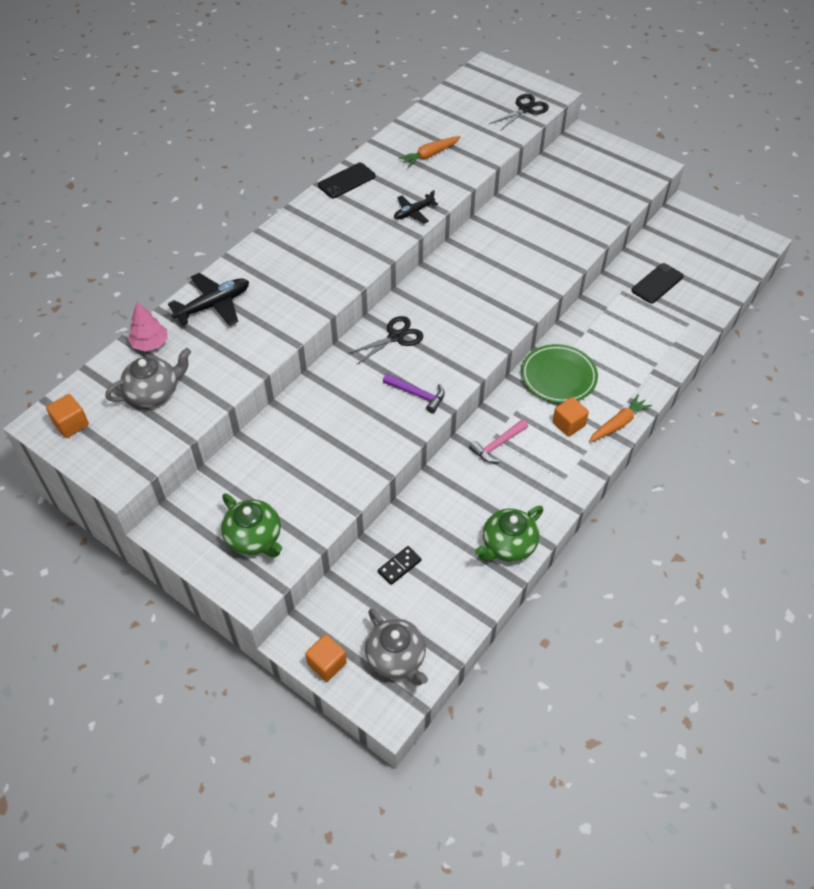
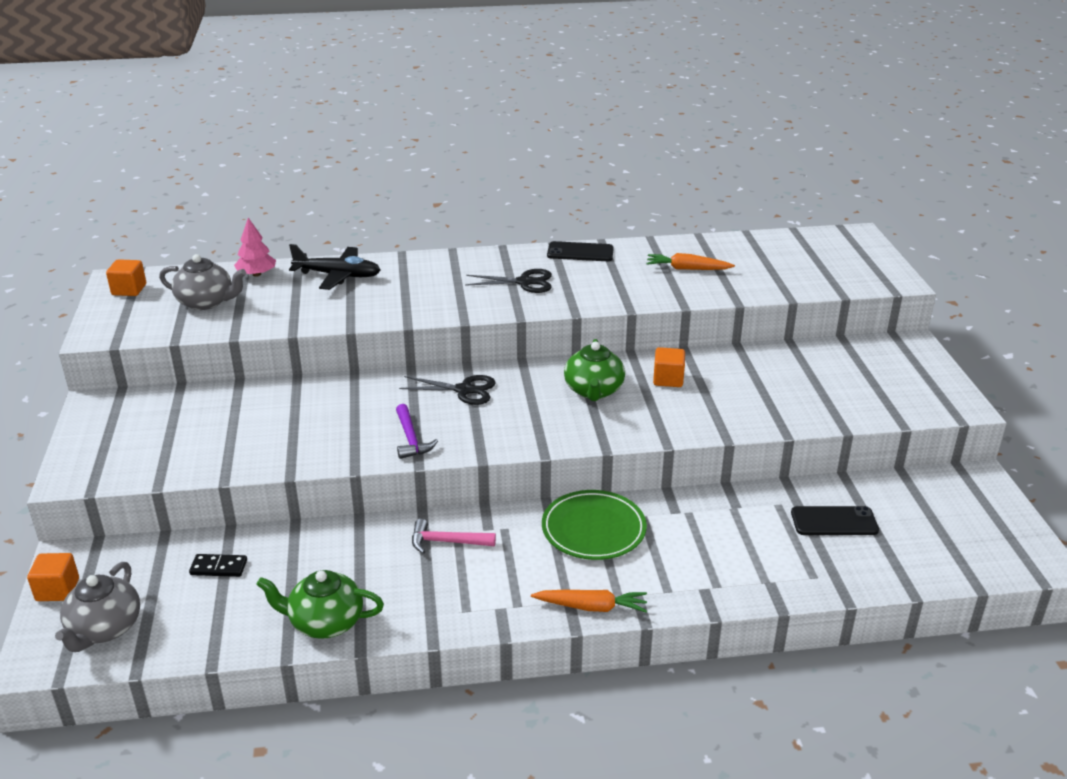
camera: 45 degrees right, 20 degrees down
green teapot [221,493,282,557] -> green teapot moved to [564,339,625,401]
black plane [394,190,438,224] -> none
black scissors [490,94,549,131] -> black scissors moved to [465,269,552,293]
orange cube [553,397,589,437] -> orange cube moved to [653,347,685,387]

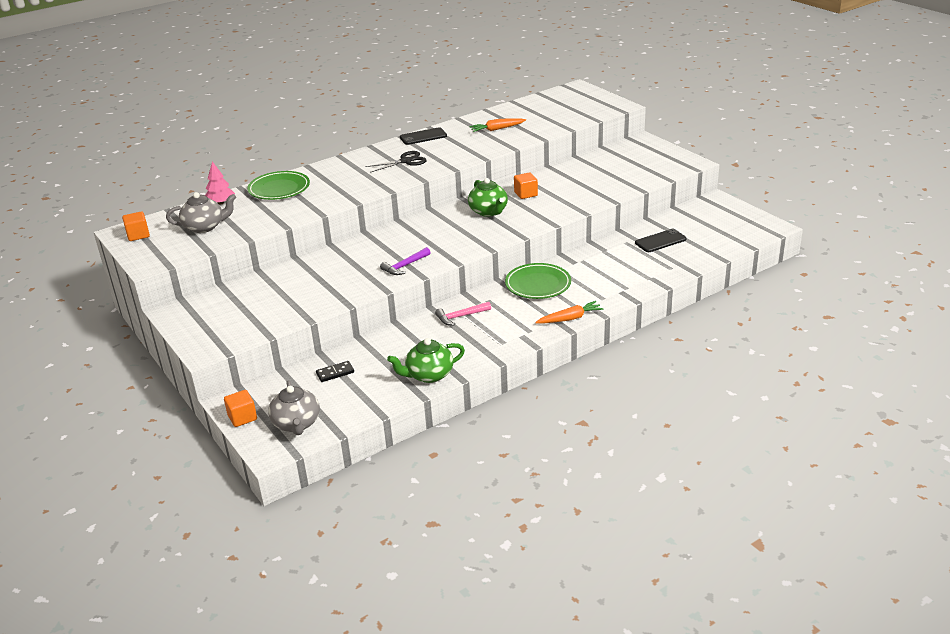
camera: 25 degrees left, 0 degrees up
black plane [289,244,381,290] -> green plate [247,171,310,200]
purple hammer [396,404,438,459] -> purple hammer turned 90 degrees clockwise [380,247,431,275]
black scissors [399,375,496,405] -> none

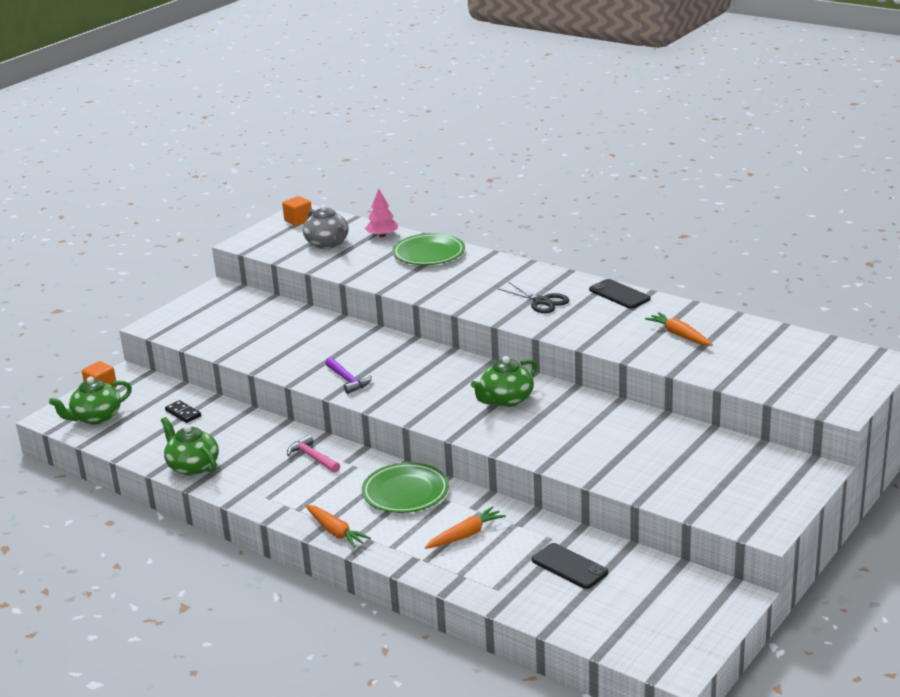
camera: 70 degrees right, 5 degrees down
grey teapot [268,380,320,435] -> green teapot [49,377,132,425]
purple hammer [380,247,431,275] -> purple hammer turned 150 degrees counterclockwise [325,357,372,394]
orange cube [514,172,538,199] -> none
none -> orange carrot [425,506,506,549]

